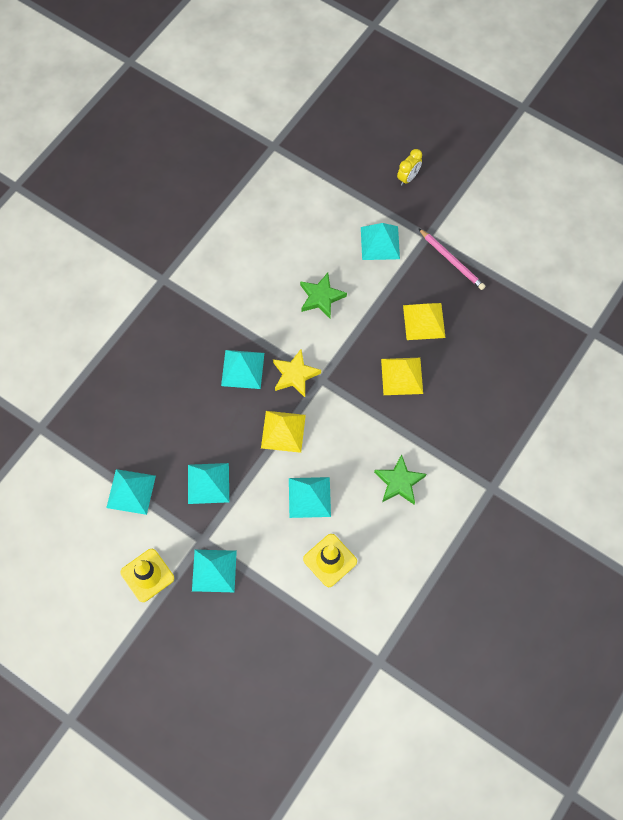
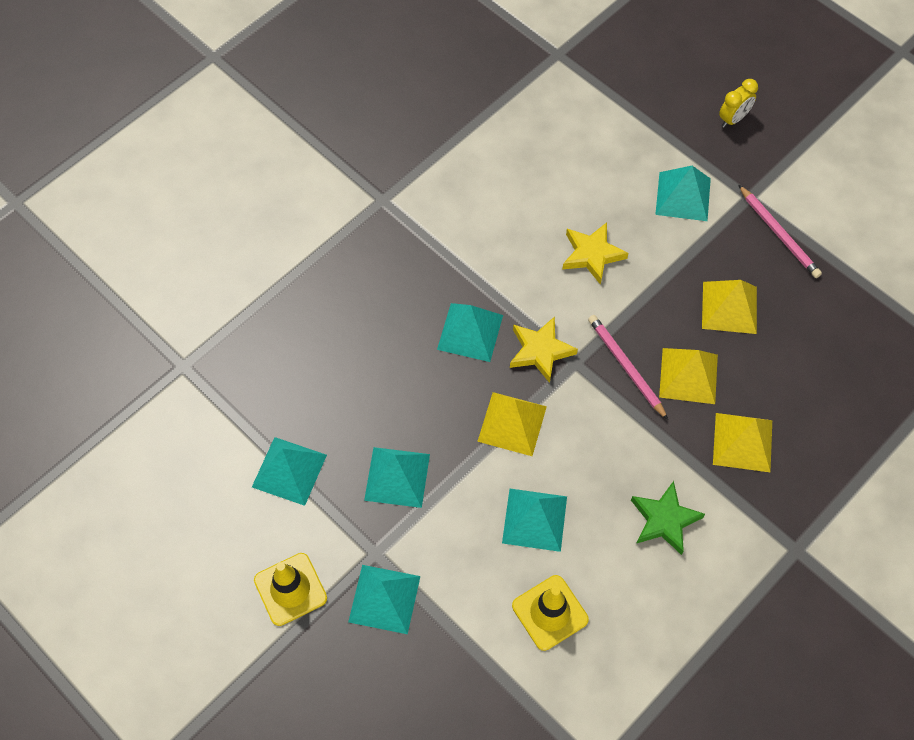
camera: 10 degrees right, 5 degrees down
green star [300,273,347,318] -> yellow star [562,222,629,285]
none -> pink pencil [588,315,668,420]
none -> yellow pyramid [713,413,772,472]

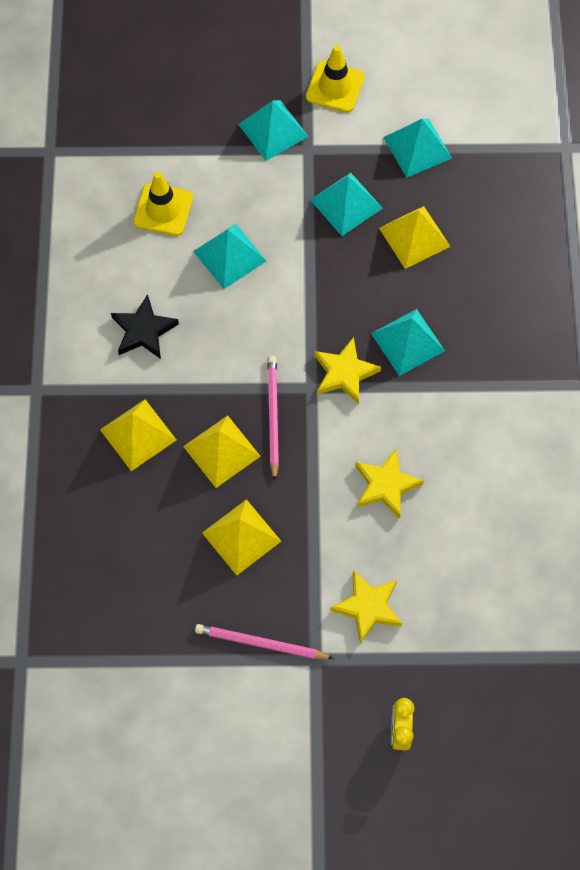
camera: 135 degrees right, 5 degrees up
yellow pyramid [477,392,547,456] -> yellow pyramid moved to [379,206,451,269]
pink pencil [588,315,668,420] -> pink pencil turned 105 degrees counterclockwise [267,356,279,481]
green star [631,481,705,555] -> black star [111,294,179,359]
turquoise pyramid [655,166,711,221] -> yellow star [330,570,402,644]

